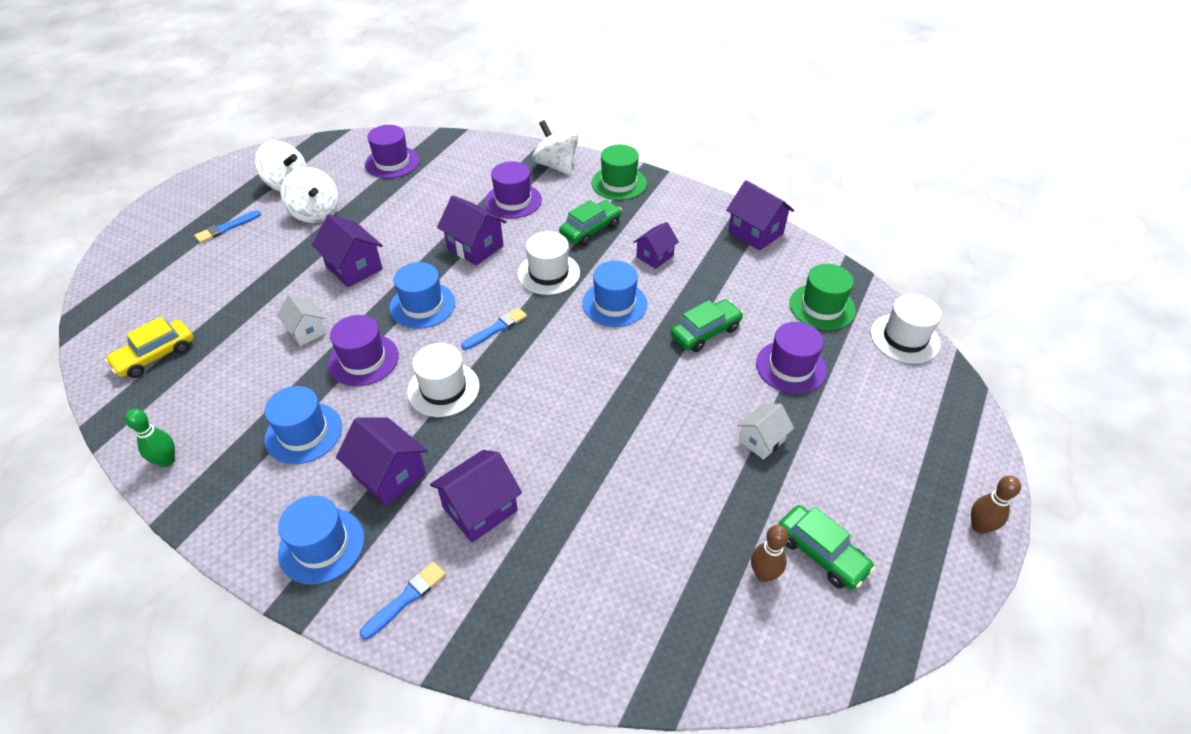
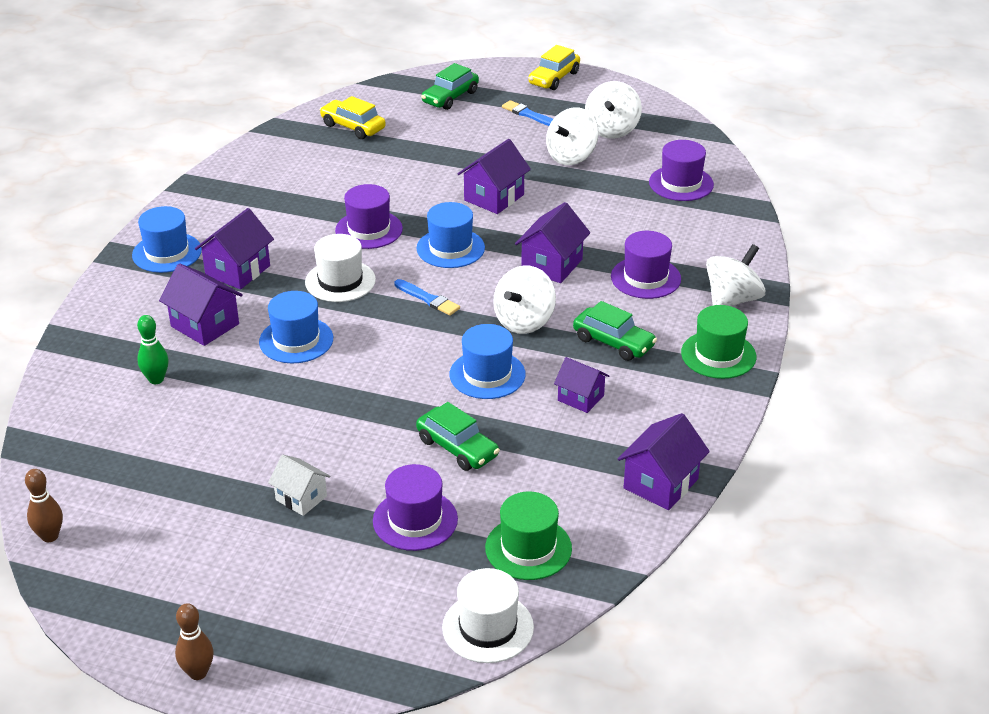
camera: 80 degrees right, 10 degrees down
green bowling pin [125,409,175,467] -> green bowling pin moved to [137,315,169,384]
blue hat [264,386,342,464] -> blue hat moved to [259,291,333,363]
white house [277,294,326,346] -> none
blue brush [360,562,446,639] -> none
white hat [518,231,580,295] -> white spinning top [493,266,556,334]
brown bowling pin [751,525,789,582] -> brown bowling pin moved to [25,469,63,542]
green car [778,505,875,590] -> green car moved to [421,63,479,110]
none -> yellow car [528,45,580,90]

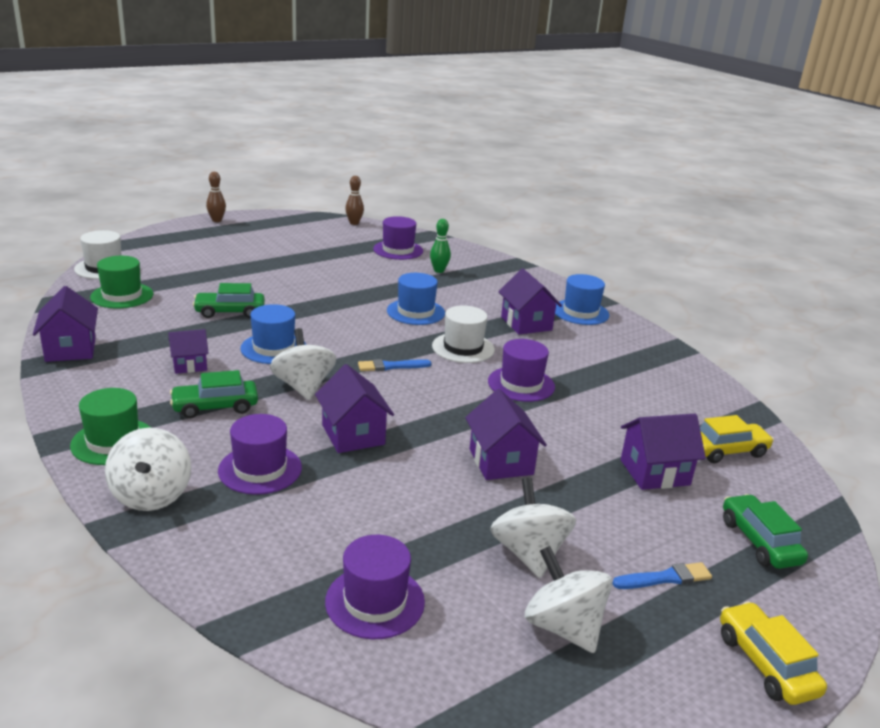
camera: 125 degrees right, 10 degrees down
purple house [159,263,243,346] -> purple house moved to [621,414,706,490]
white house [268,455,330,516] -> none
purple hat [373,464,458,551] -> purple hat moved to [373,216,423,260]
blue hat [416,202,485,268] -> none

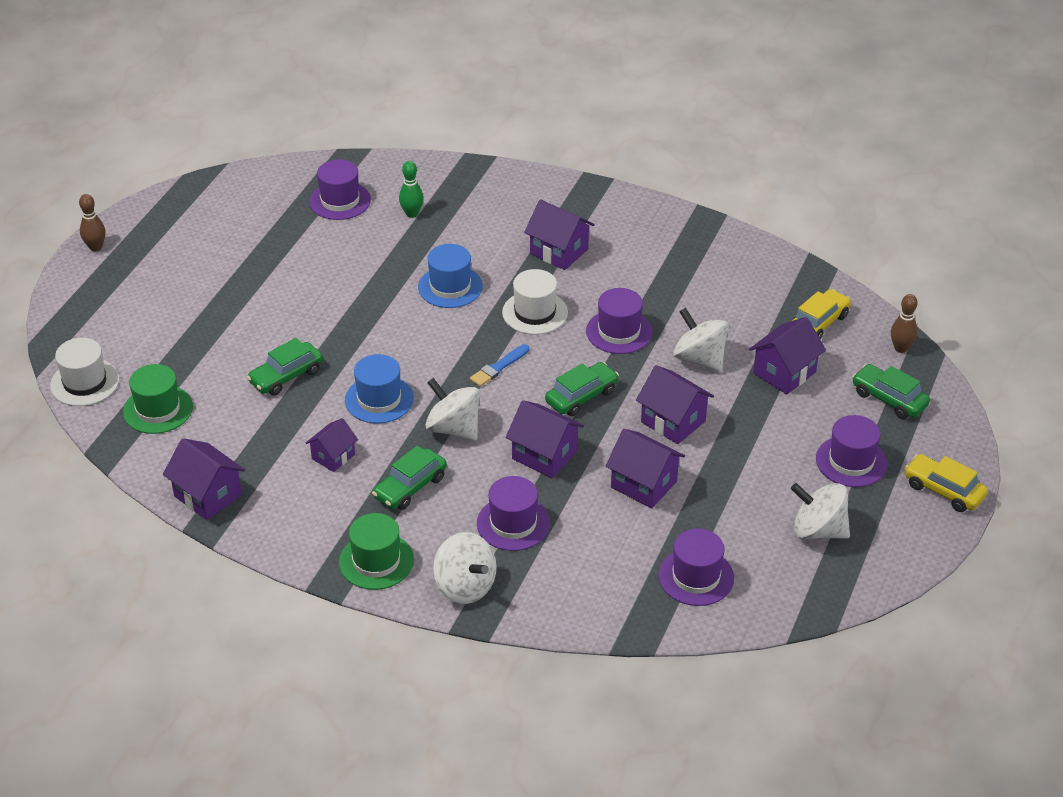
camera: 30 degrees left, 15 degrees up
brown bowling pin [345,176,364,225] -> brown bowling pin moved to [891,294,918,353]
white spinning top [490,478,576,578] -> white spinning top moved to [674,308,729,372]
blue hat [555,274,609,325] -> none
blue brush [612,562,712,589] -> purple hat [816,415,888,487]
none -> green car [545,362,619,416]
none -> purple house [606,429,685,508]

